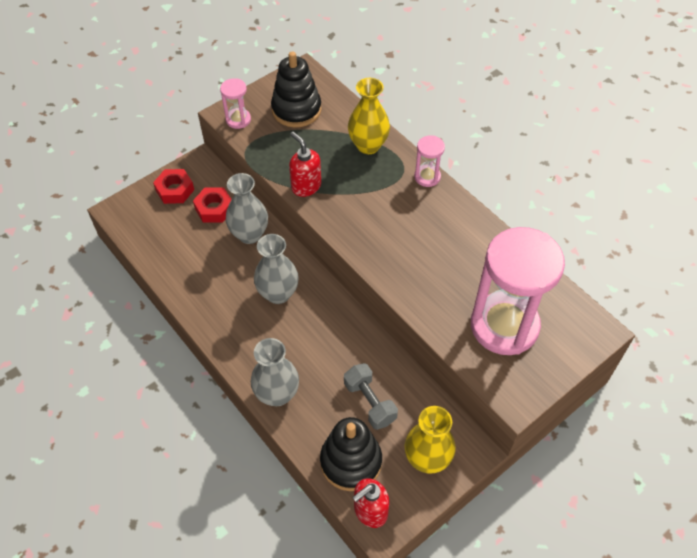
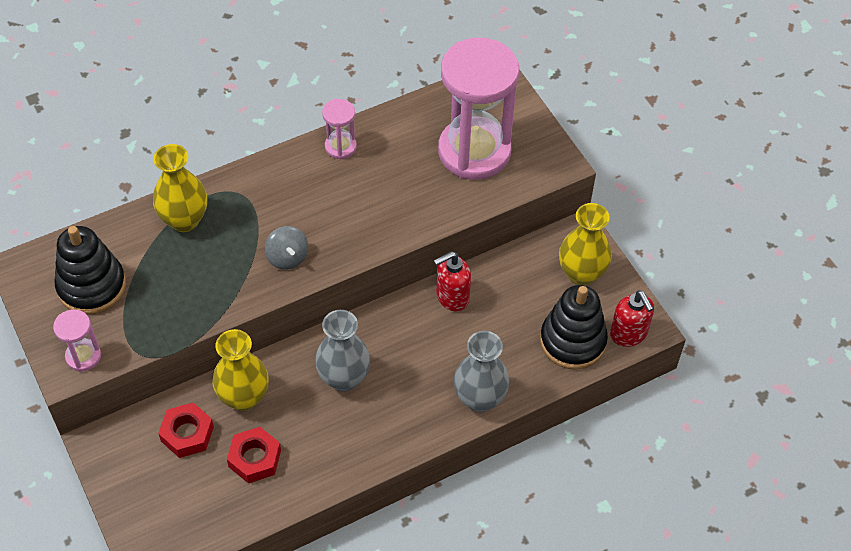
camera: 80 degrees left, 0 degrees up
red nut [153,169,194,204] -> red nut moved to [227,427,281,483]
grey vase [226,173,268,244] -> yellow vase [213,329,269,411]
red soap dispenser [289,132,321,197] -> red soap dispenser moved to [434,251,471,311]
grey dumbbell [344,363,398,430] -> none
pink hourglass [414,135,445,187] -> pink hourglass moved to [322,99,357,159]
none -> grey spinning top [265,226,308,270]

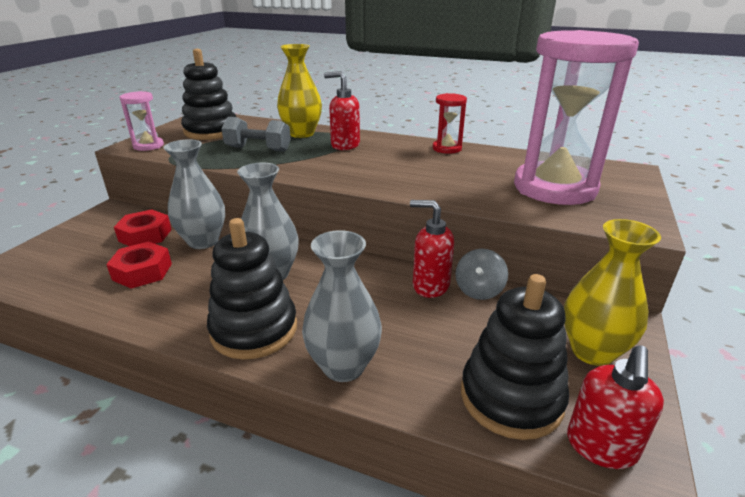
camera: 50 degrees right, 25 degrees down
yellow vase [213,329,269,411] -> grey vase [163,139,225,249]
grey spinning top [265,226,308,270] -> grey spinning top moved to [456,249,508,300]
pink hourglass [322,99,357,159] -> red hourglass [433,93,467,154]
none -> black stacking toy [207,218,297,360]
none -> grey dumbbell [221,117,291,152]
none -> red soap dispenser [324,71,360,150]

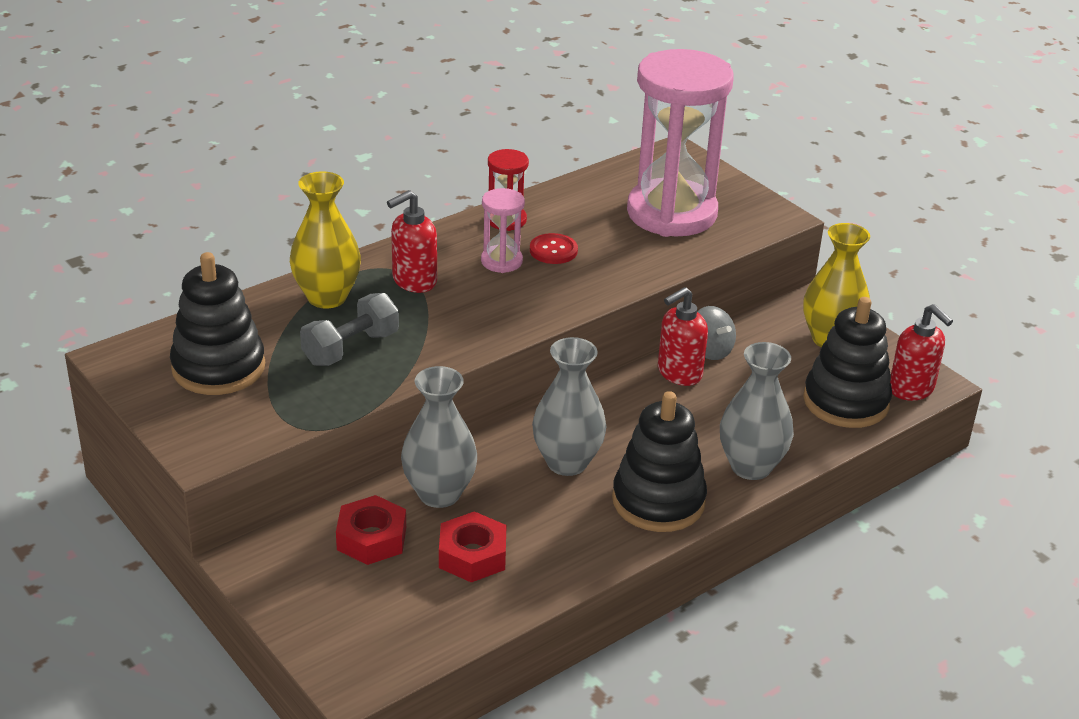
camera: 60 degrees left, 5 degrees up
pink hourglass [119,91,164,151] -> pink hourglass moved to [481,188,525,273]
none -> red button [530,233,578,264]

